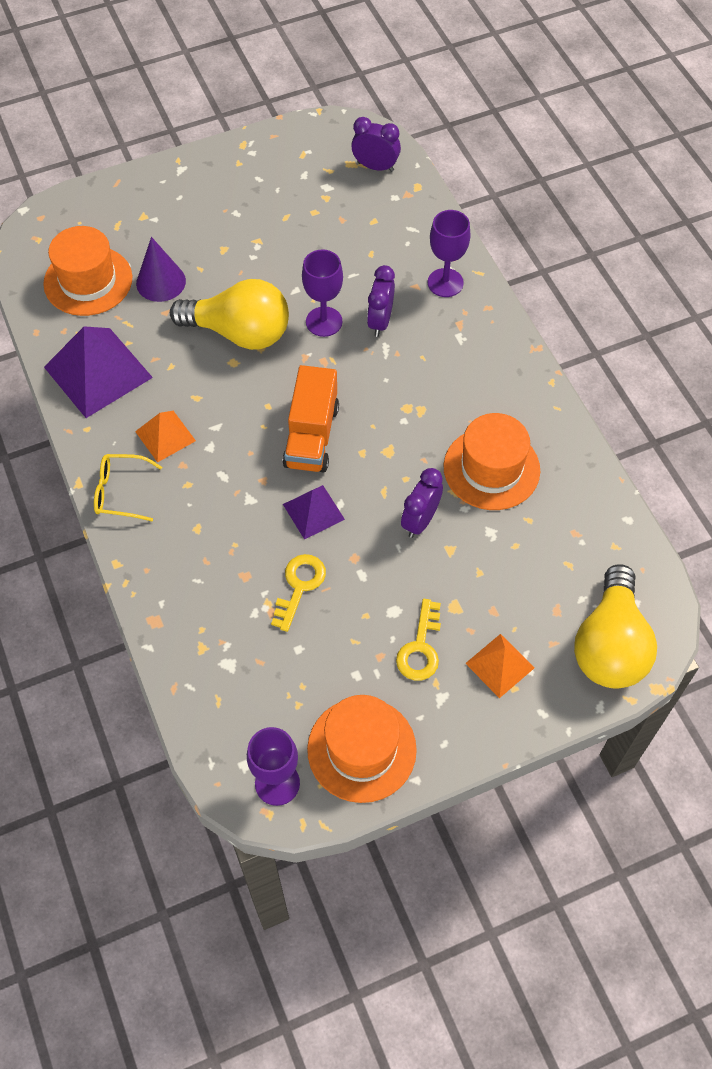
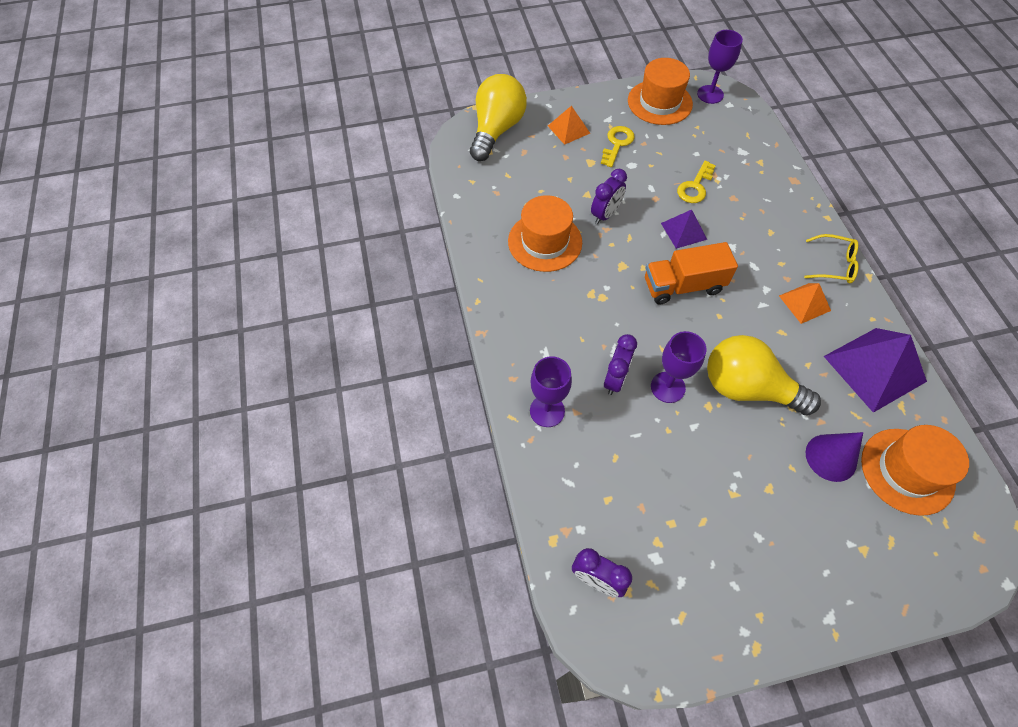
camera: 170 degrees left, 0 degrees up
orange truck [283,365,339,473] -> orange truck turned 120 degrees counterclockwise [645,242,738,305]

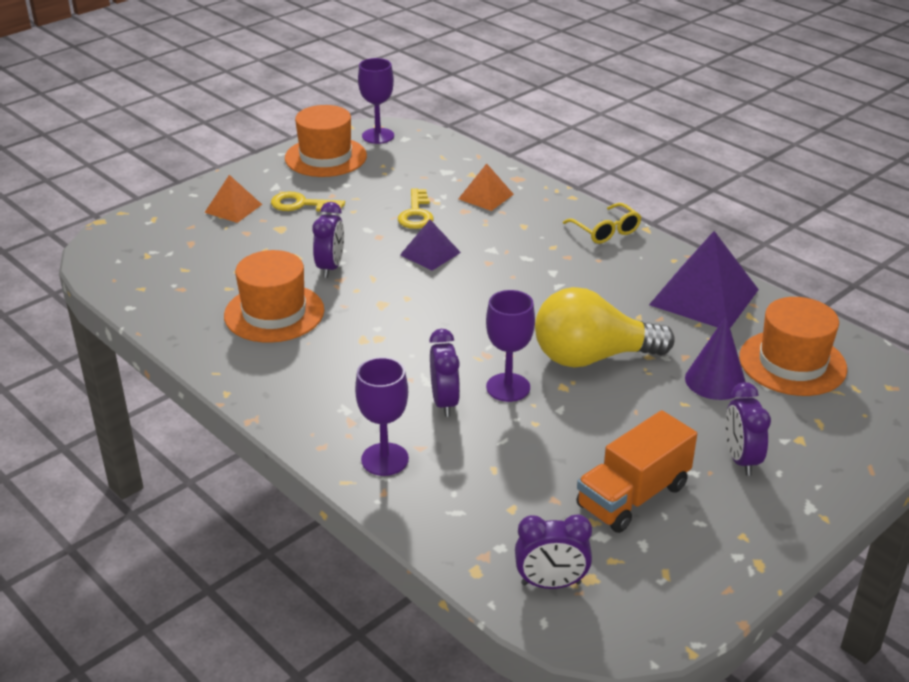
camera: 30 degrees left, 25 degrees down
yellow light bulb [470,74,527,161] -> none
yellow key [601,126,635,167] -> yellow key turned 75 degrees counterclockwise [271,192,345,211]
orange truck [645,242,738,305] -> orange truck moved to [576,410,697,533]
orange pyramid [779,283,831,324] -> orange pyramid moved to [458,163,514,211]
yellow glasses [804,234,859,284] -> yellow glasses turned 75 degrees clockwise [563,203,641,244]
none -> purple clock [725,382,771,476]

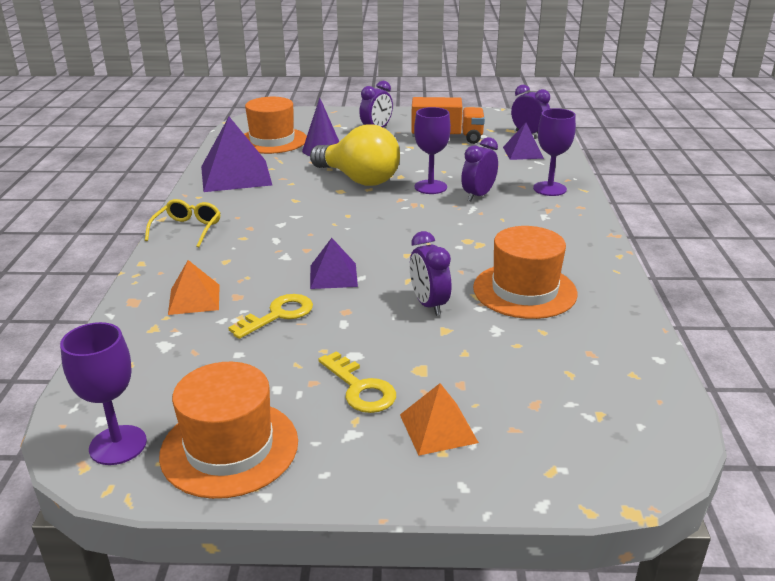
camera: 135 degrees left, 5 degrees down
purple clock [313,202,344,278] -> purple clock turned 75 degrees counterclockwise [410,231,451,316]
none -> purple pyramid [503,123,544,160]

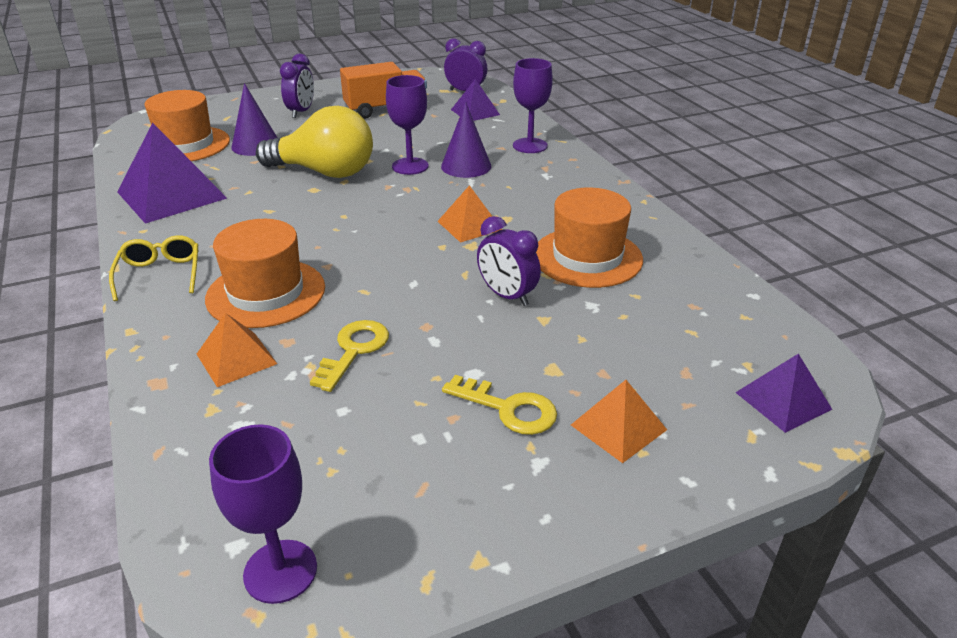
camera: 25 degrees left, 5 degrees up
orange hat [159,362,298,499] -> orange hat moved to [205,219,325,328]
purple pyramid [310,238,358,289] -> purple pyramid moved to [735,353,832,433]
purple clock [461,137,498,201] -> purple cone [441,102,491,178]
none -> orange pyramid [437,185,502,243]

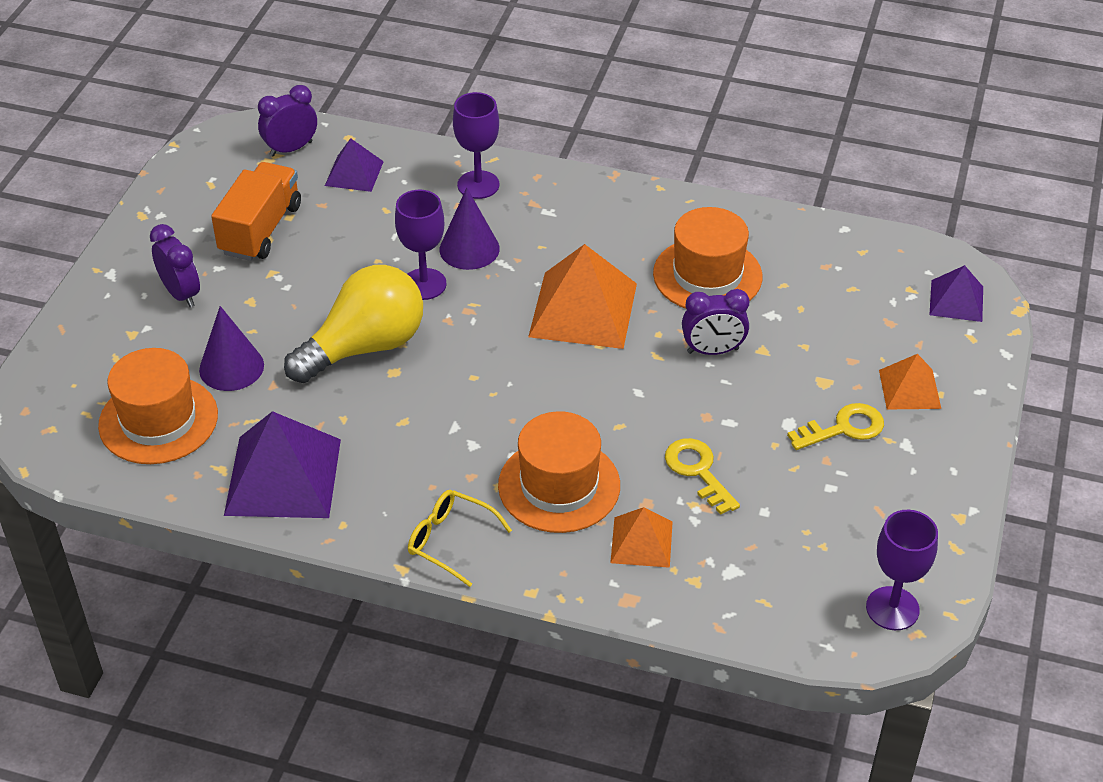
camera: 50 degrees left, 10 degrees up
orange pyramid [437,185,502,243] -> orange pyramid [528,244,637,349], size x1.82

